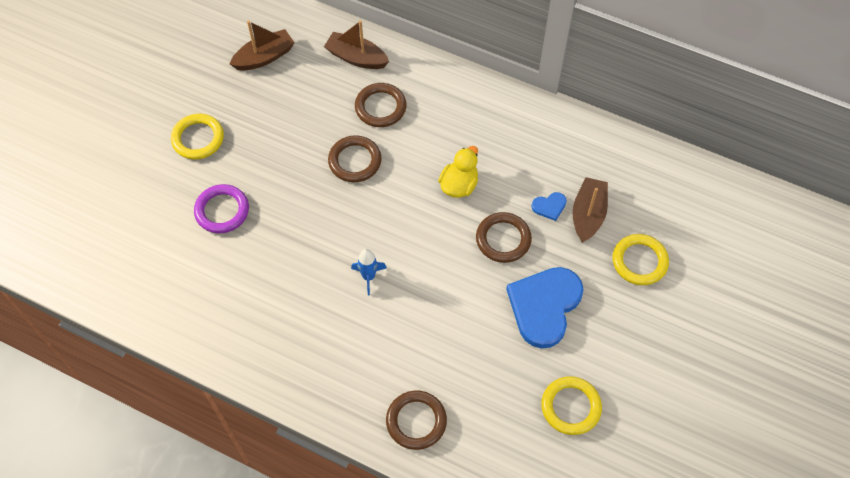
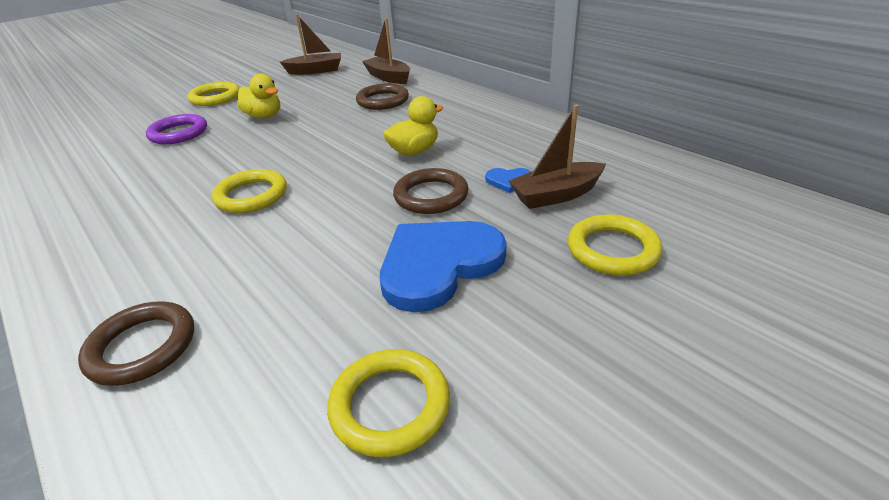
camera: 25 degrees right, 25 degrees down
brown ring [328,135,382,182] -> none
blue rocket [351,249,387,296] -> yellow ring [212,169,287,213]
brown boat [573,177,608,243] -> brown boat turned 150 degrees counterclockwise [509,104,606,209]
none -> yellow duck [237,74,280,119]

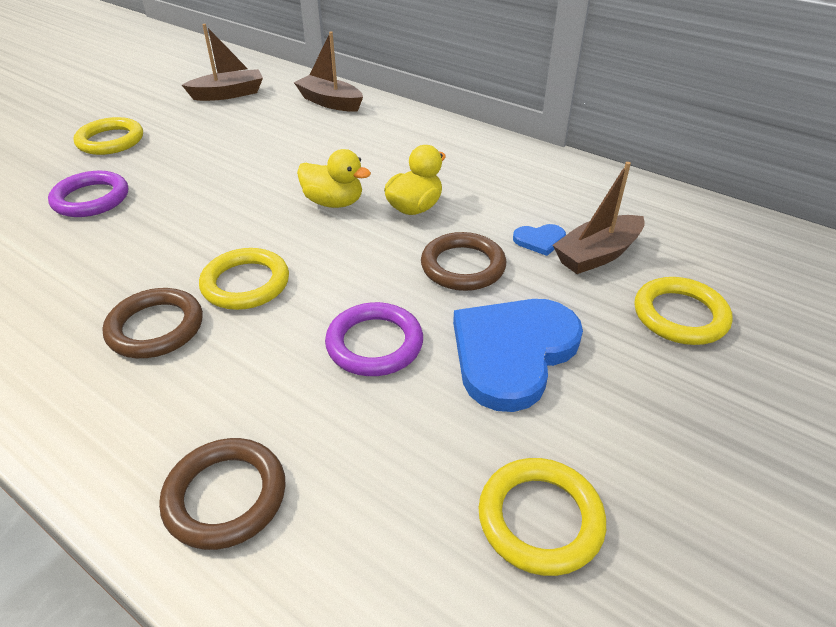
camera: 15 degrees left, 5 degrees up
yellow duck [237,74,280,119] -> yellow duck moved to [297,149,371,208]
brown ring [356,83,409,110] -> brown ring moved to [102,288,203,358]
none -> purple ring [325,302,423,376]

